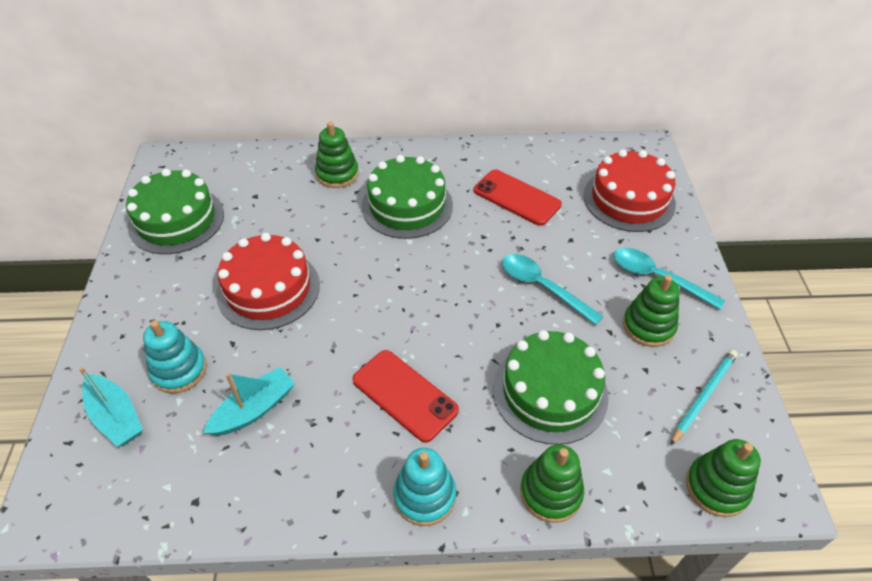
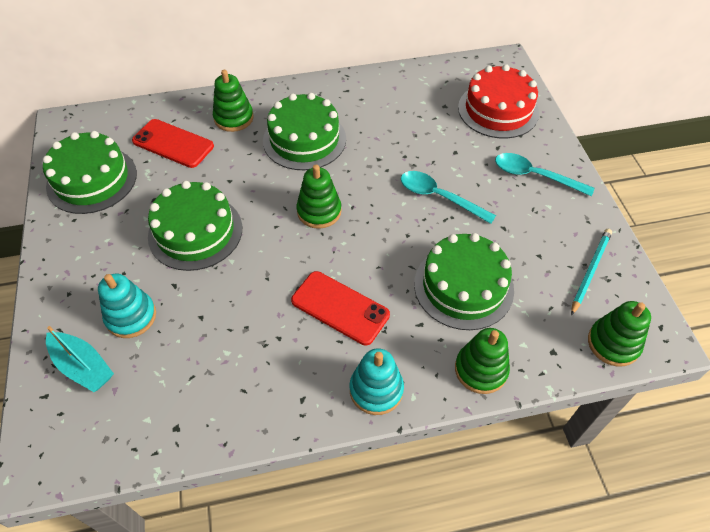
camera: 10 degrees left, 5 degrees up
turquoise boat [203,367,295,436] -> none
red cake [216,233,320,330] -> green cake [148,181,242,271]
red phone [474,170,562,226] -> red phone moved to [132,119,214,168]
green stacking toy [623,275,680,347] -> green stacking toy moved to [296,165,342,229]

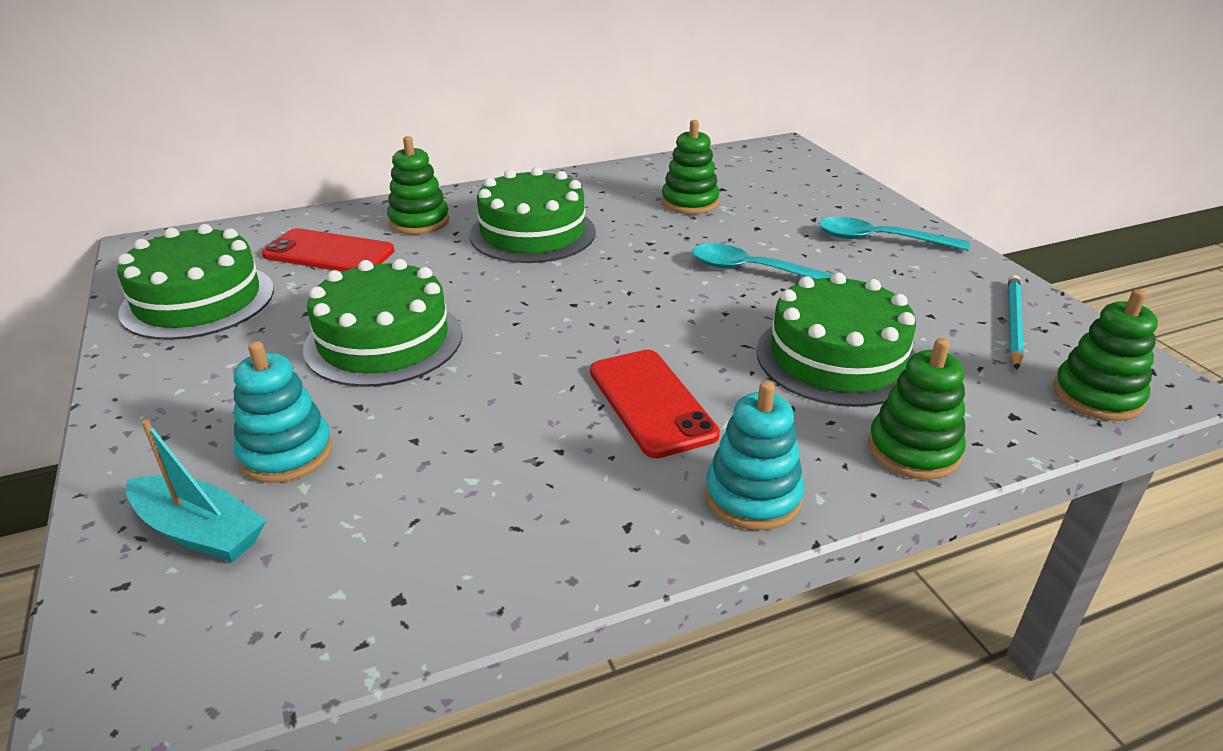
camera: 10 degrees left, 20 degrees down
red phone [291,271,390,345] -> red phone turned 45 degrees clockwise [590,350,720,458]
green stacking toy [296,165,342,229] -> green stacking toy moved to [661,120,720,214]
red cake [458,64,539,138] -> none

